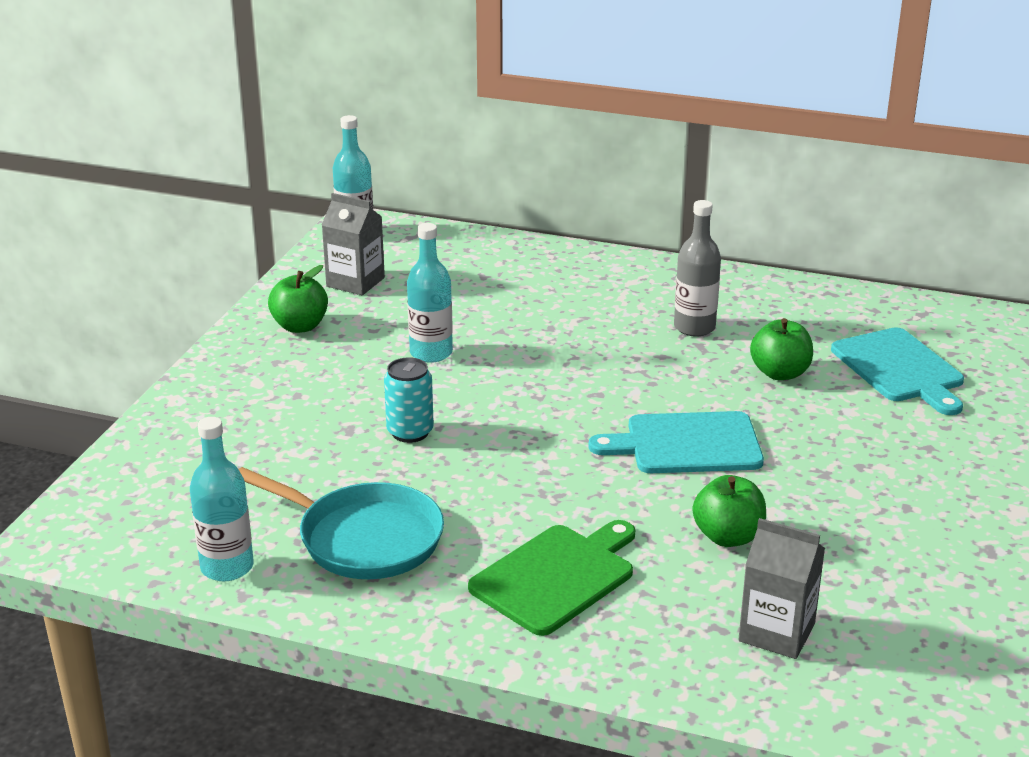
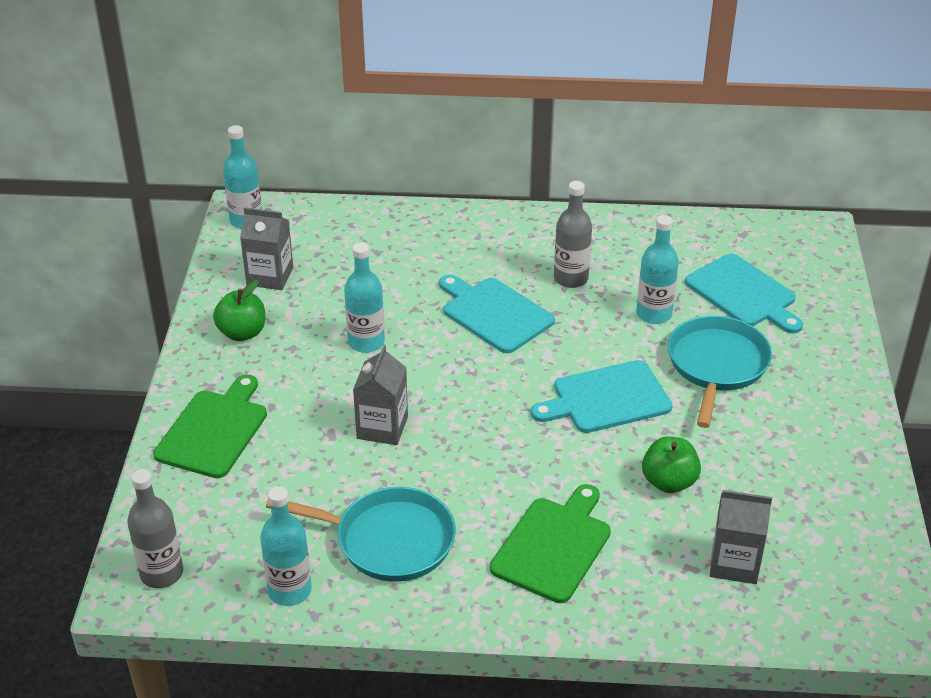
camera: 15 degrees left, 10 degrees up
turquoise can [384,357,434,443] -> grey carton [353,345,408,445]
green apple [750,318,813,380] -> turquoise bottle [636,215,679,324]
none -> grey bottle [127,469,183,588]
none -> green cutting board [153,374,267,478]
none -> turquoise cutting board [439,275,555,353]
none -> turquoise pan [668,316,772,428]

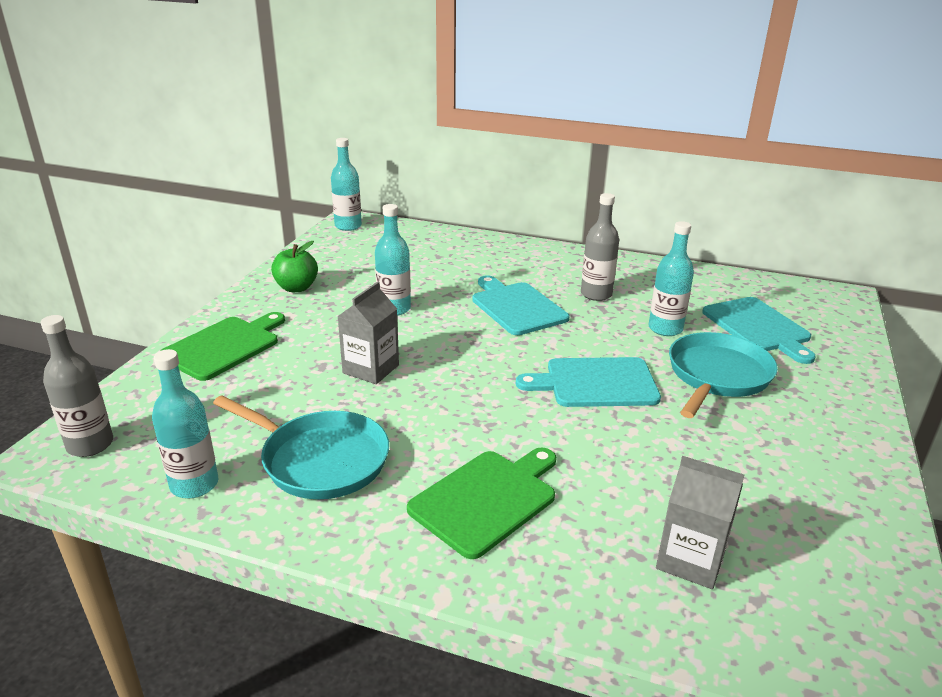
camera: 15 degrees right, 10 degrees down
grey carton [240,207,293,290] -> none
green apple [642,437,701,493] -> none

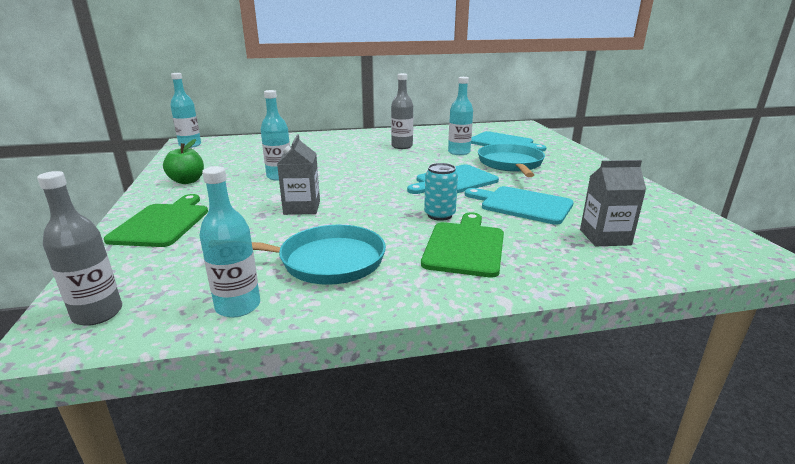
camera: 30 degrees left, 5 degrees down
turquoise cutting board [472,275,569,335] -> turquoise cutting board moved to [465,186,574,225]
none -> turquoise can [424,163,458,221]

